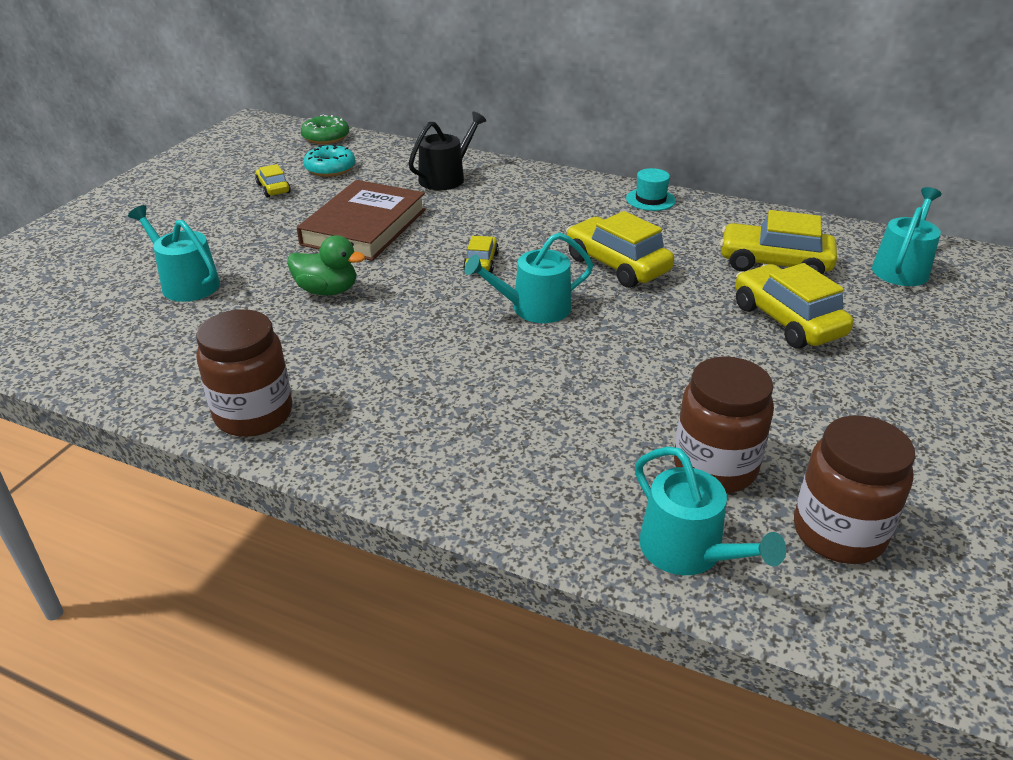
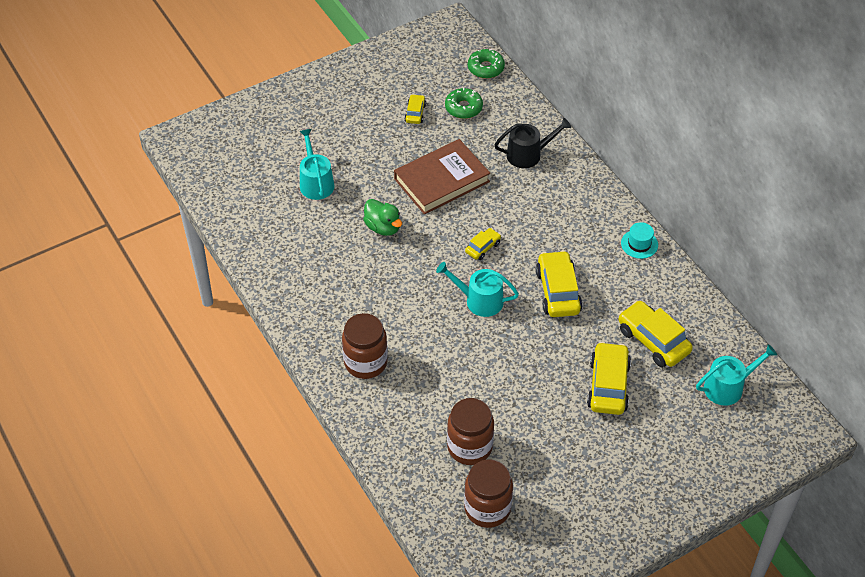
camera: 35 degrees right, 15 degrees up
brown jar [196,309,292,437] -> brown jar moved to [342,313,388,379]
turquoise donut [303,144,355,177] -> green donut [445,88,483,119]
turquoise watering can [635,446,786,575] -> none

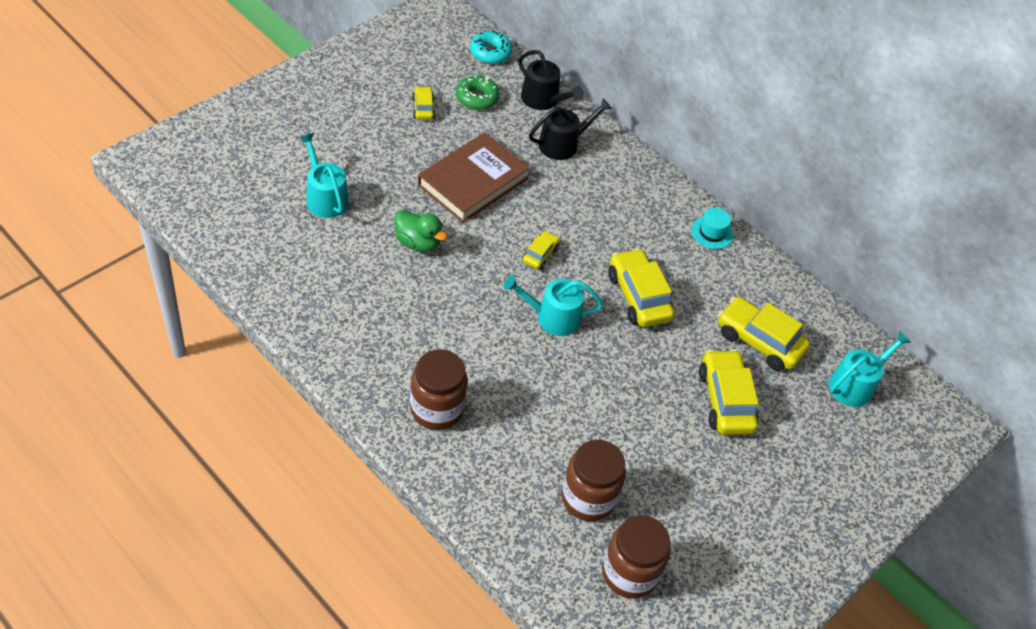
camera: 20 degrees left, 0 degrees up
green donut [468,49,505,79] -> turquoise donut [470,31,512,64]
none -> black watering can [518,50,584,110]

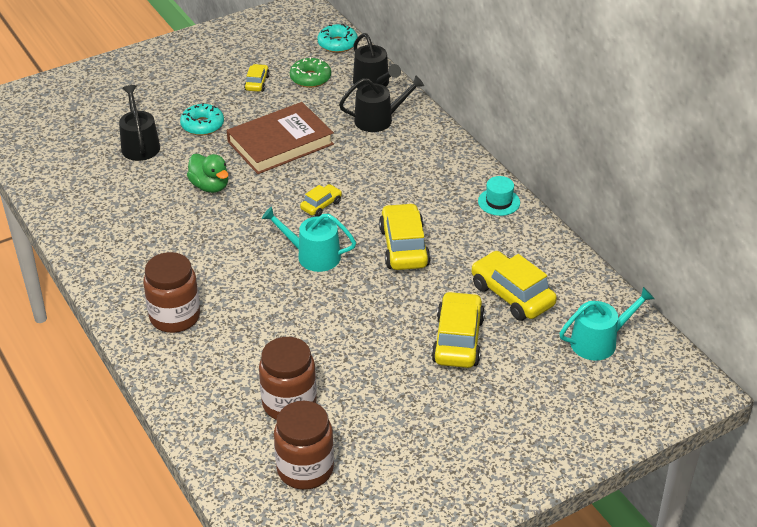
camera: 20 degrees right, 10 degrees down
turquoise watering can [299,133,349,218] -> black watering can [119,85,160,161]
none -> turquoise donut [180,103,224,136]

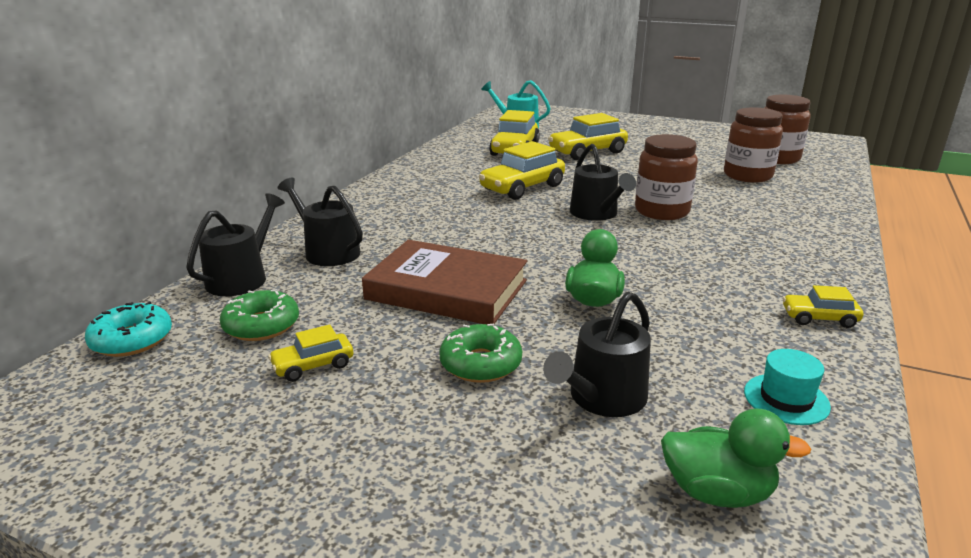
camera: 125 degrees left, 15 degrees down
brown jar [143,252,200,333] -> brown jar moved to [635,134,698,220]
turquoise donut [180,103,224,136] -> green donut [439,324,522,383]
turquoise watering can [262,207,356,272] -> black watering can [570,144,636,221]
yellow car [300,184,342,216] -> yellow car moved to [783,285,863,328]
turquoise hat [478,176,520,216] -> turquoise hat moved to [744,349,831,425]
none -> green duck [661,409,811,508]

